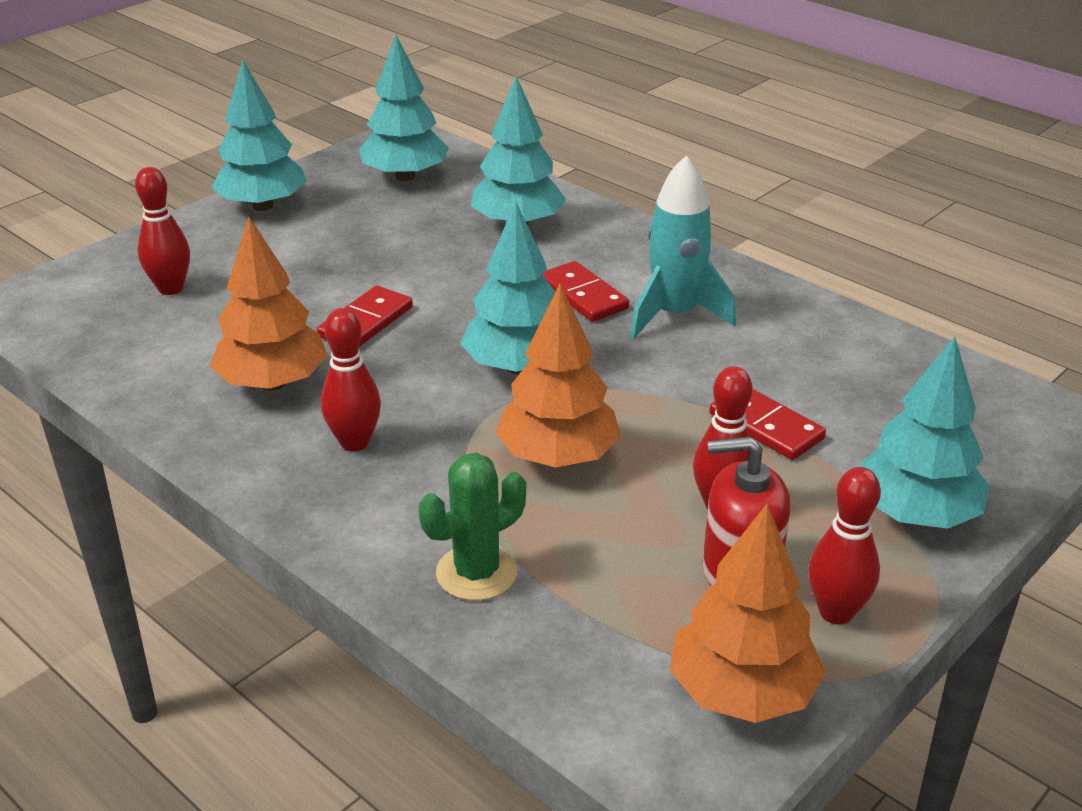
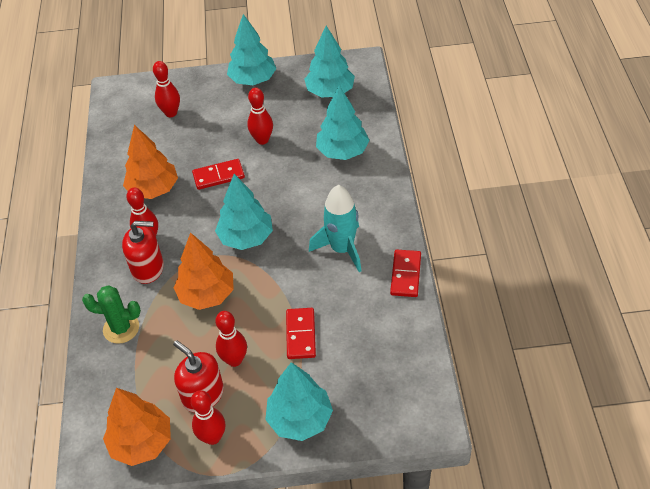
camera: 45 degrees right, 15 degrees up
red domino [543,261,629,322] -> red domino moved to [390,249,421,297]
none -> red soap dispenser [122,221,164,284]
none -> red bowling pin [248,88,273,145]

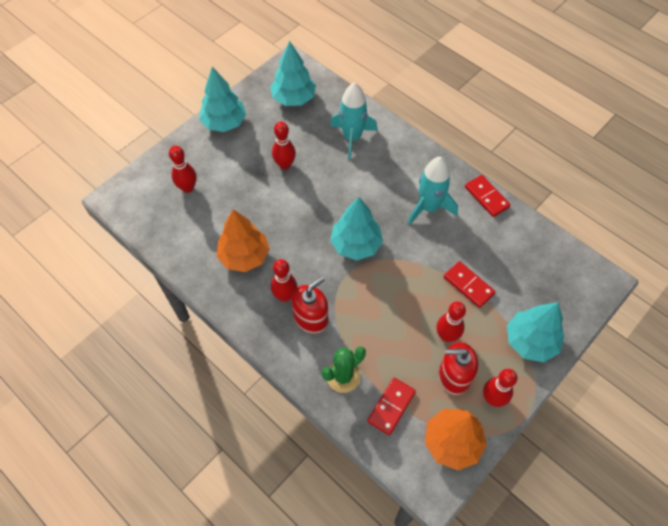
camera: 45 degrees left, 10 degrees up
orange tree [174,232,234,310] -> none
red domino [192,159,245,190] -> red domino moved to [367,378,416,435]
turquoise tree [316,86,370,160] -> turquoise rocket [330,82,378,160]

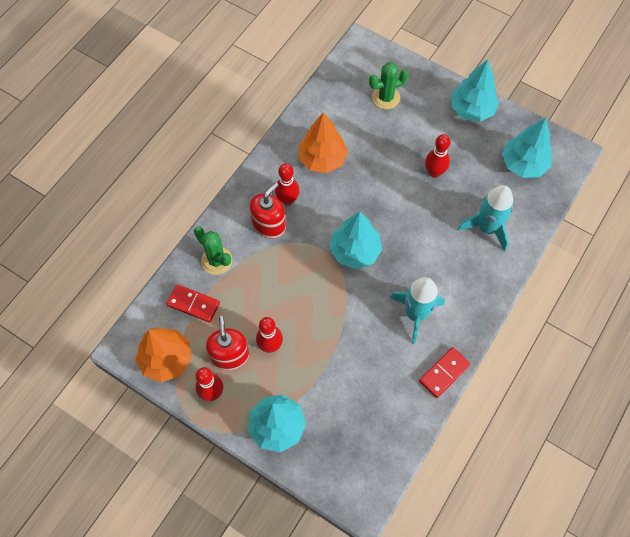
camera: 80 degrees right, 5 degrees up
red bowling pin [169,146,197,193] -> green cactus [369,62,409,109]
red soap dispenser [291,276,328,334] -> red soap dispenser turned 90 degrees counterclockwise [250,182,286,239]
red domino [444,261,495,308] -> none

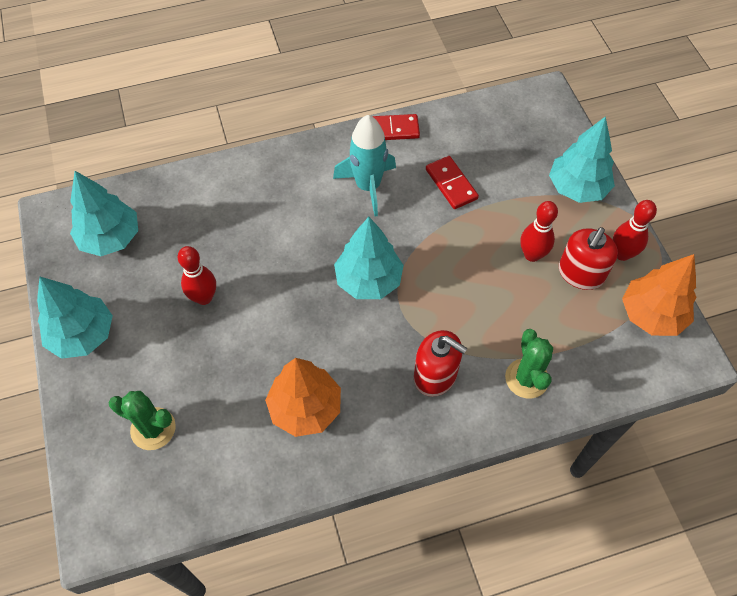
camera: 140 degrees left, 5 degrees down
red domino [167,284,220,323] -> red domino moved to [426,156,479,209]
red soap dispenser [250,182,286,239] -> red soap dispenser turned 135 degrees counterclockwise [414,330,467,397]
red bowling pin [275,163,300,206] -> none
turquoise rocket [458,185,513,252] -> none

